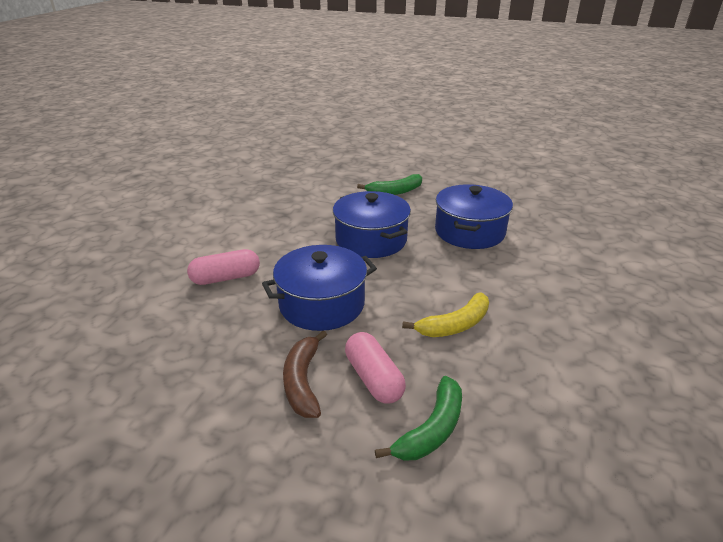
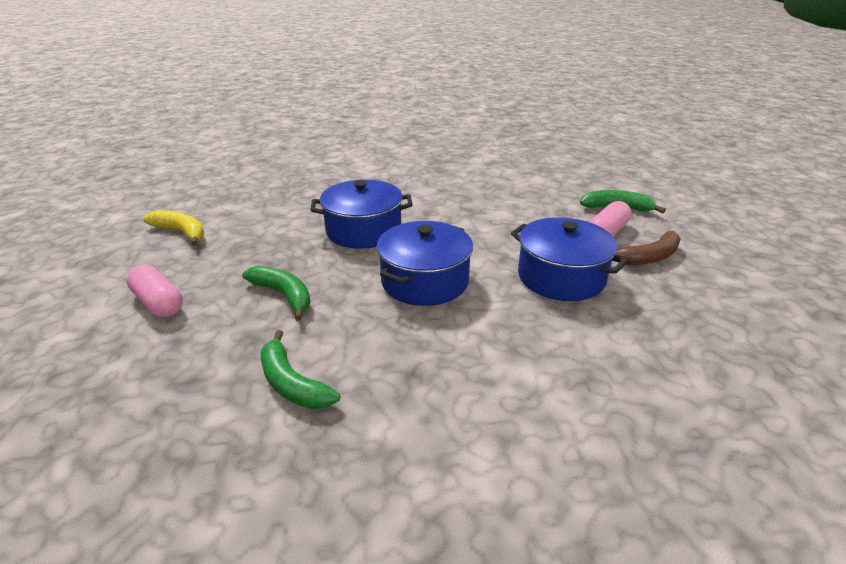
camera: 115 degrees left, 0 degrees up
pink capsule [187,249,260,285] -> pink capsule moved to [126,265,183,317]
yellow banana [402,292,489,337] -> yellow banana moved to [143,210,205,246]
none -> green banana [260,330,340,409]

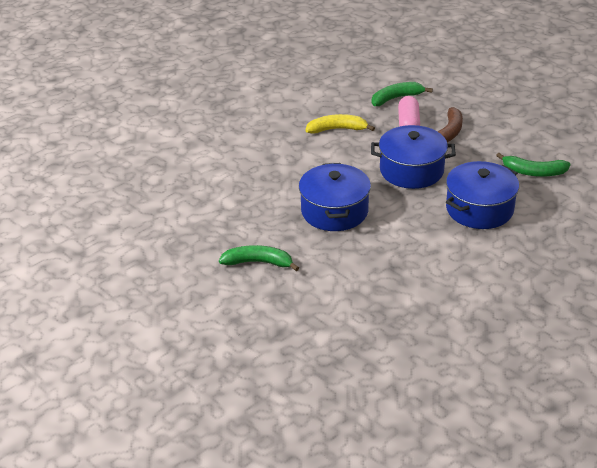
camera: 35 degrees left, 5 degrees up
pink capsule [126,265,183,317] -> none
yellow banana [143,210,205,246] -> yellow banana moved to [305,114,375,134]
green banana [260,330,340,409] -> green banana moved to [496,153,571,177]
blue pot [311,180,413,249] -> blue pot moved to [446,161,519,229]

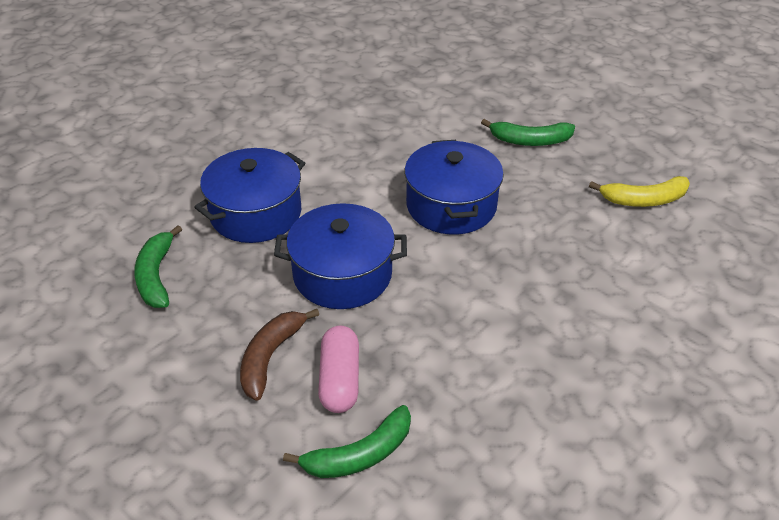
camera: 175 degrees right, 5 degrees up
yellow banana [305,114,375,134] -> yellow banana moved to [589,176,690,207]
green banana [496,153,571,177] -> green banana turned 105 degrees counterclockwise [134,225,182,308]

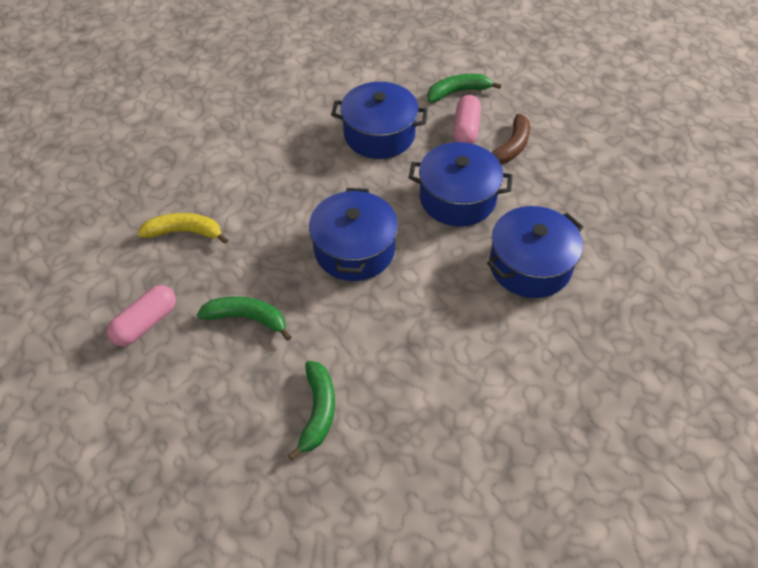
camera: 170 degrees left, 10 degrees up
green banana [134,225,182,308] -> green banana moved to [288,361,335,461]
none -> pink capsule [107,285,176,346]
none -> blue pot [331,82,428,159]

